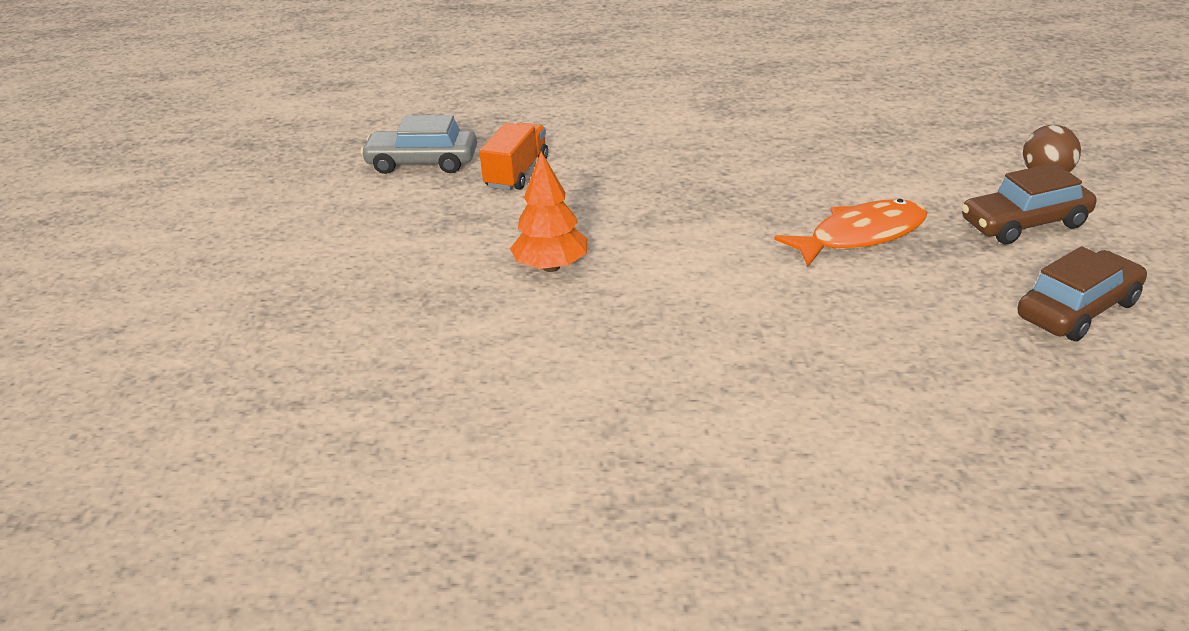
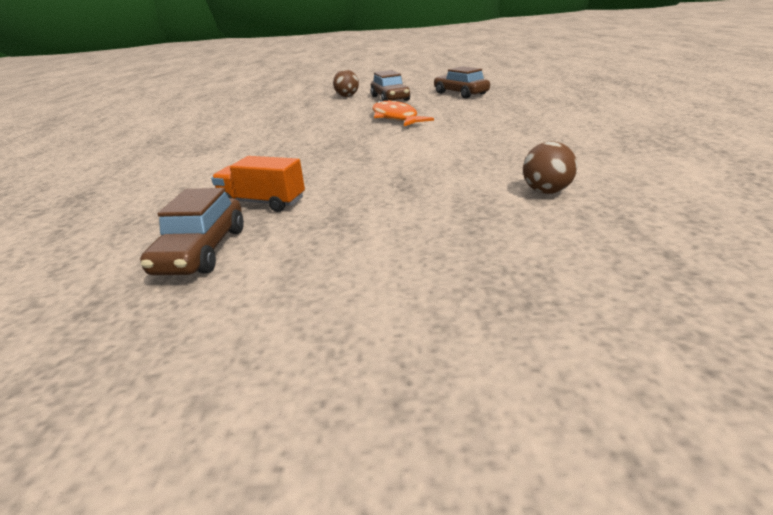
camera: 90 degrees left, 5 degrees down
grey car [360,115,477,174] -> brown car [140,188,244,275]
orange tree [510,151,587,272] -> none
none -> brown ball [523,141,577,194]

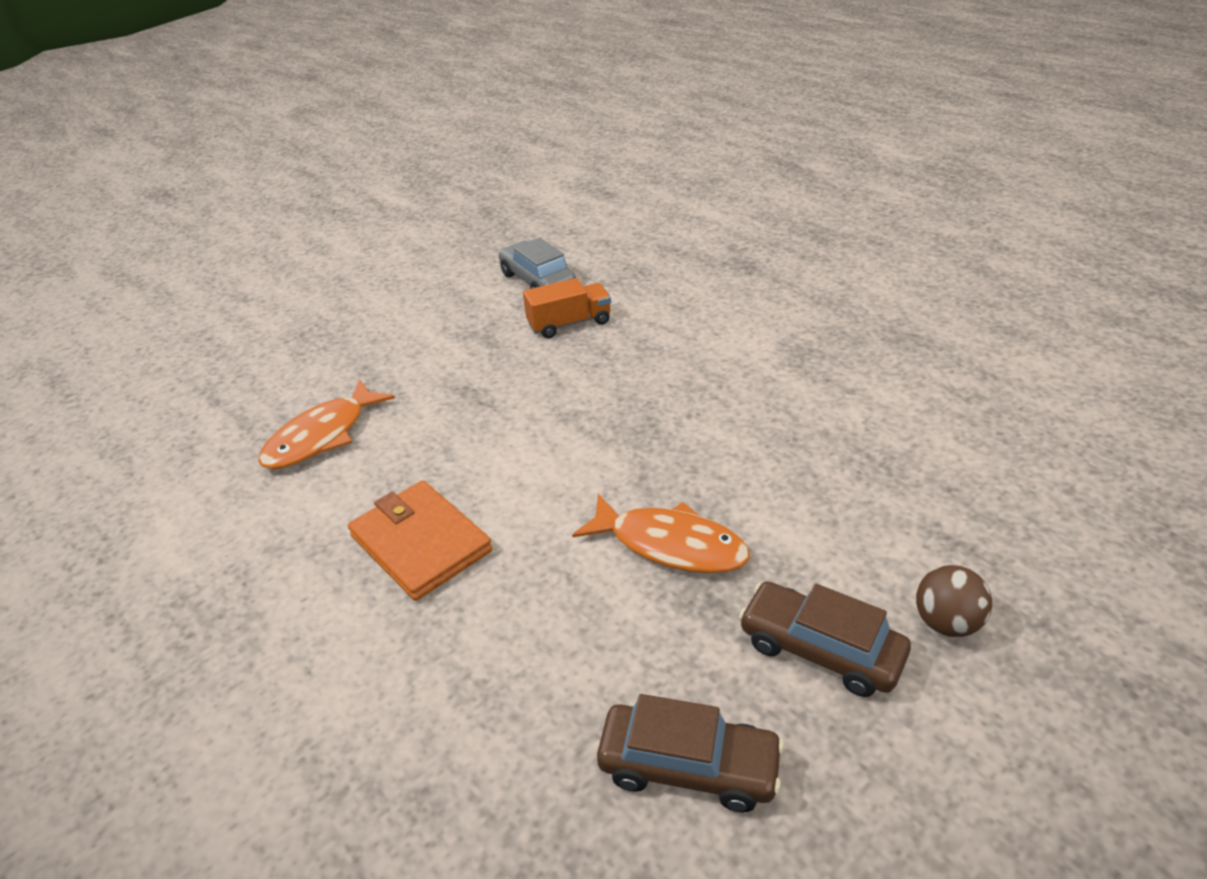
camera: 140 degrees right, 10 degrees up
brown car [140,188,244,275] -> grey car [499,238,576,289]
brown ball [523,141,577,194] -> orange fish [258,379,395,469]
none -> orange wallet [348,480,492,601]

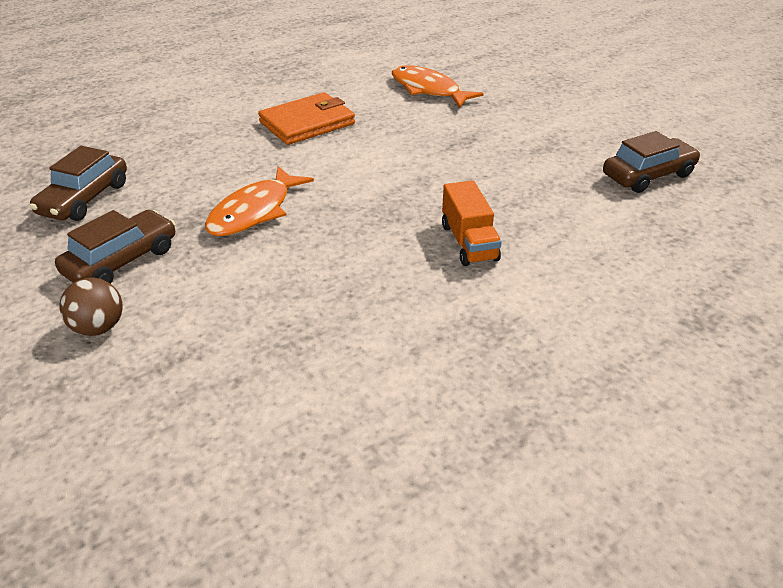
camera: 95 degrees right, 0 degrees up
grey car [499,238,576,289] -> brown car [603,131,701,193]
orange truck [523,278,611,338] -> orange truck moved to [442,180,502,266]

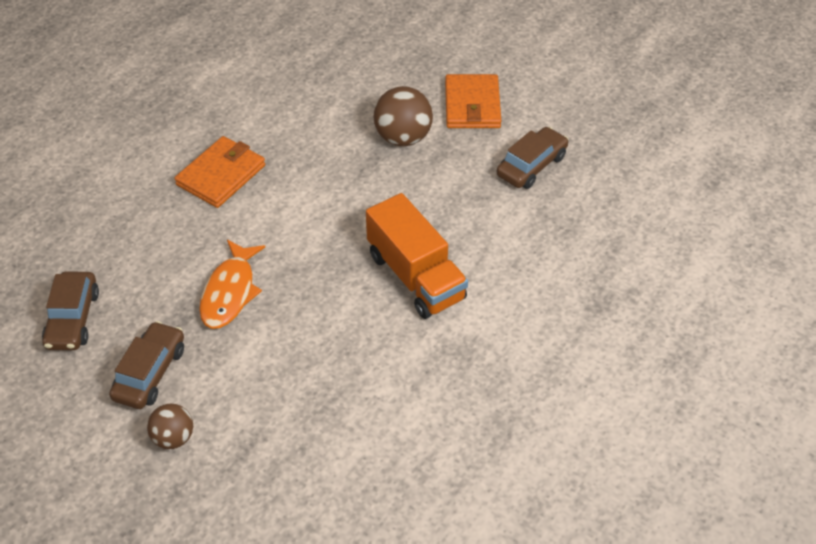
camera: 20 degrees left, 10 degrees up
orange fish [392,65,484,108] -> none
orange truck [442,180,502,266] -> orange truck [366,193,468,319], size x1.66
none -> brown ball [373,86,433,146]
none -> orange wallet [445,74,501,128]

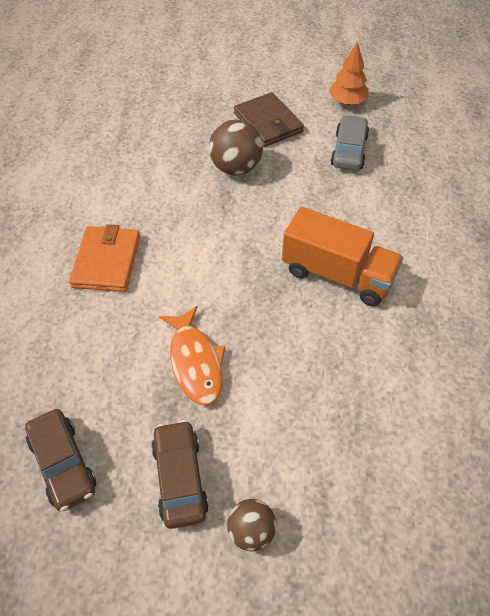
camera: 30 degrees left, 5 degrees up
orange wallet [445,74,501,128] -> brown wallet [234,92,304,147]
brown car [497,127,569,189] -> grey car [331,115,369,170]
none -> orange tree [329,41,368,105]

